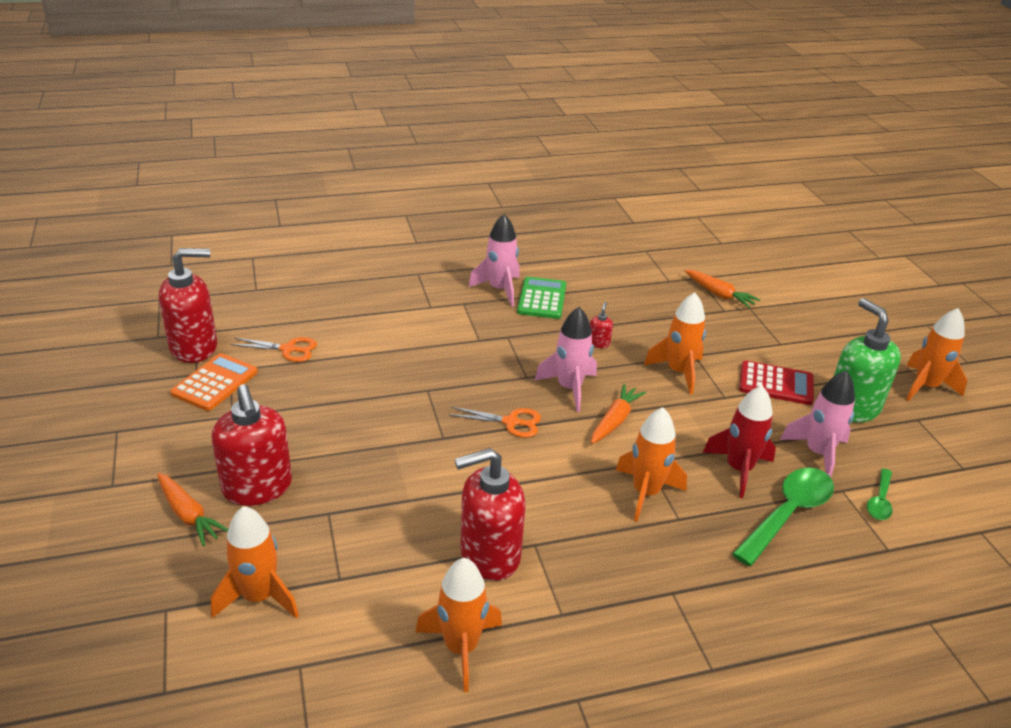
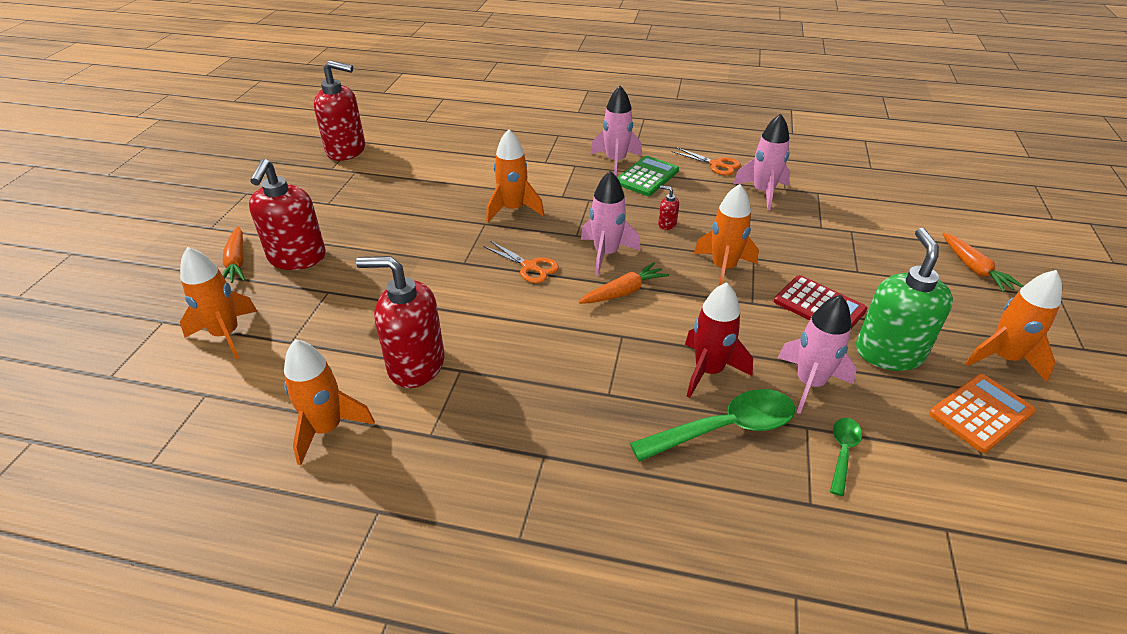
camera: 30 degrees right, 5 degrees up
orange calculator [170,353,258,411] -> orange calculator moved to [929,374,1036,453]
orange scissors [230,337,317,362] -> orange scissors moved to [672,147,741,176]
red soap dispenser [590,302,613,348] -> red soap dispenser turned 105 degrees counterclockwise [658,186,679,230]
orange rocket [616,407,687,522] -> orange rocket moved to [486,129,544,222]
orange carrot [685,270,760,308] -> orange carrot moved to [942,233,1023,292]
green spoon [867,468,892,520] -> green spoon turned 150 degrees clockwise [830,418,862,496]
none -> pink rocket [733,114,790,210]

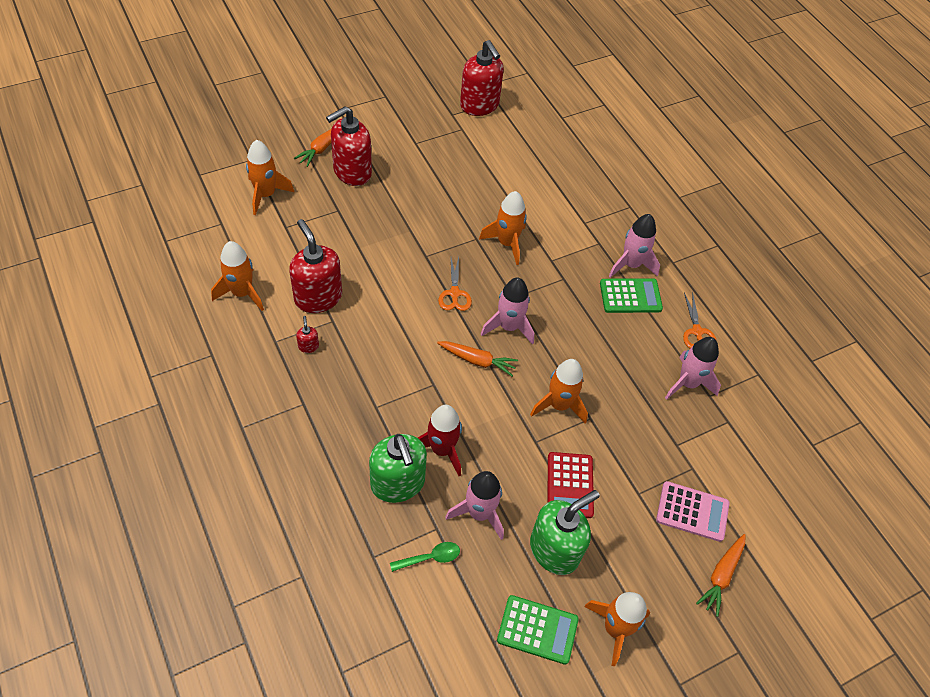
camera: 45 degrees right, 15 degrees up
green spoon [630,389,795,462] -> green soap dispenser [369,434,427,503]
red soap dispenser [658,186,679,230] -> red soap dispenser moved to [296,316,319,353]
orange calculator [929,374,1036,453] -> green calculator [497,595,579,665]
none -> pink calculator [656,481,729,542]

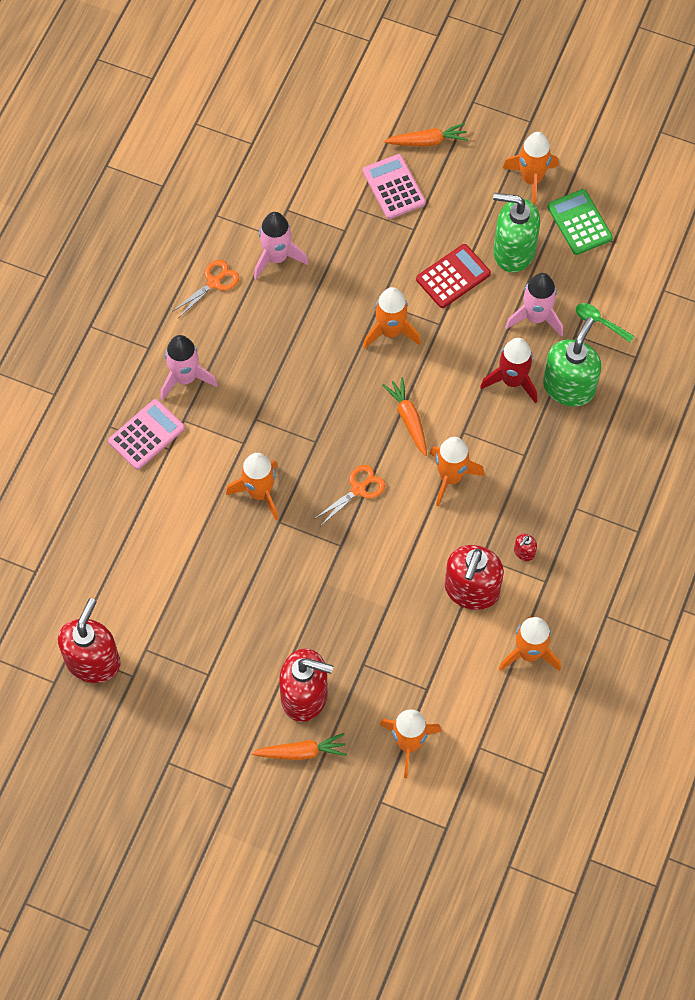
camera: 125 degrees left, 10 degrees up
pink rocket [481,277,534,345] -> none
green calculator [600,278,663,313] -> none
none -> pink calculator [108,399,185,470]
none -> orange rocket [430,437,485,506]

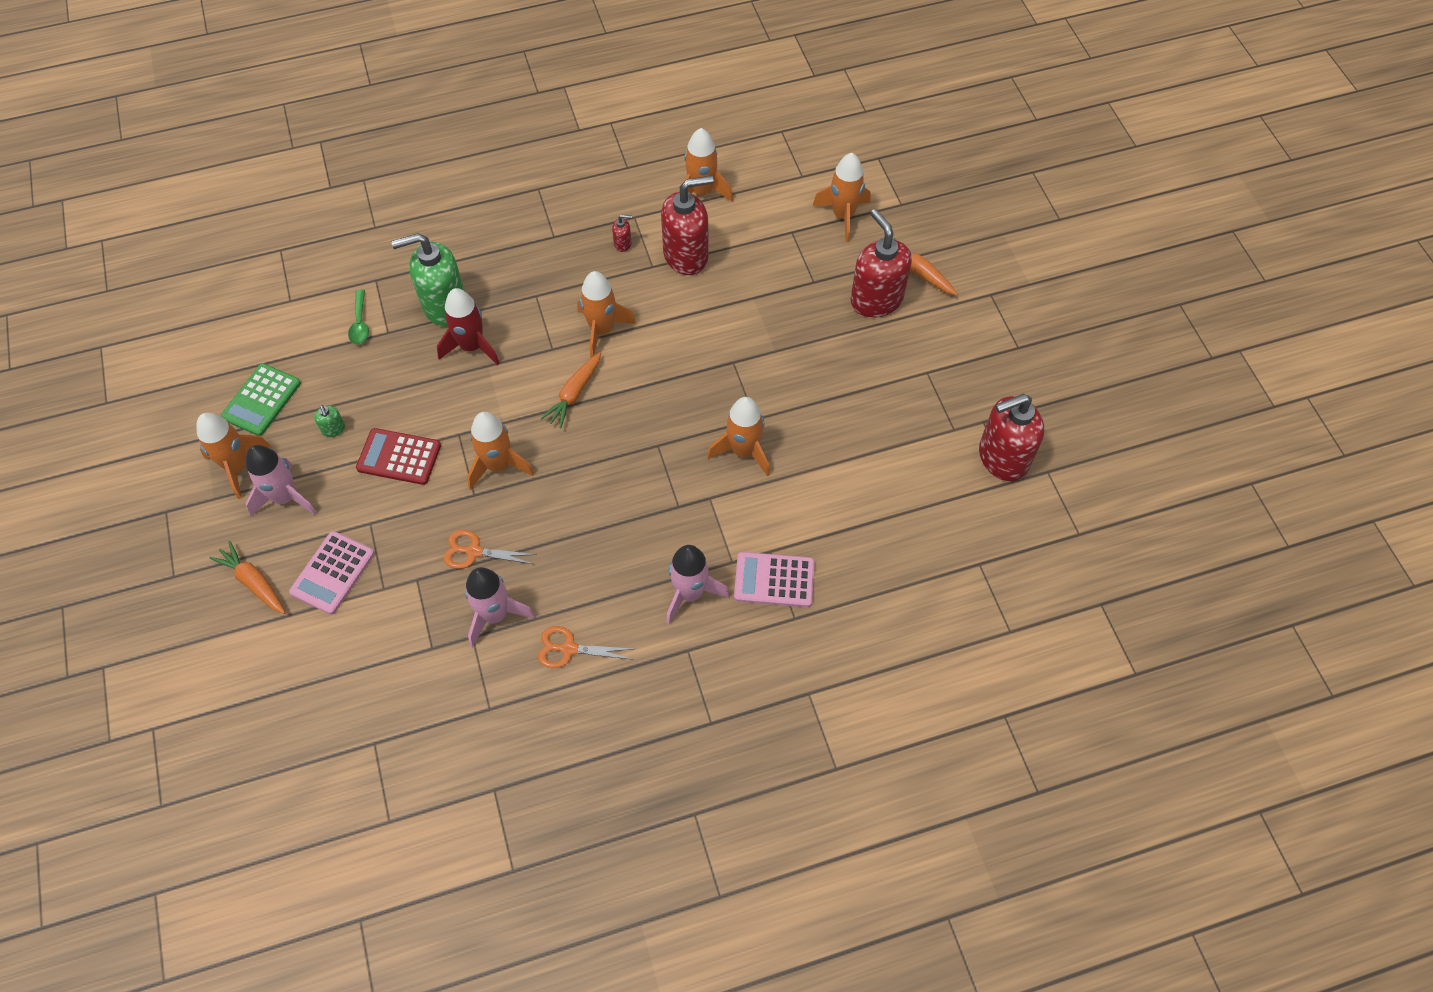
camera: 130 degrees left, 5 degrees down
orange scissors [314,465,385,526] -> orange scissors moved to [443,530,537,569]
green soap dispenser [493,193,540,273] -> green soap dispenser [314,405,345,437], size x0.41
pink rocket [506,273,563,337] -> pink rocket moved to [245,445,317,516]

